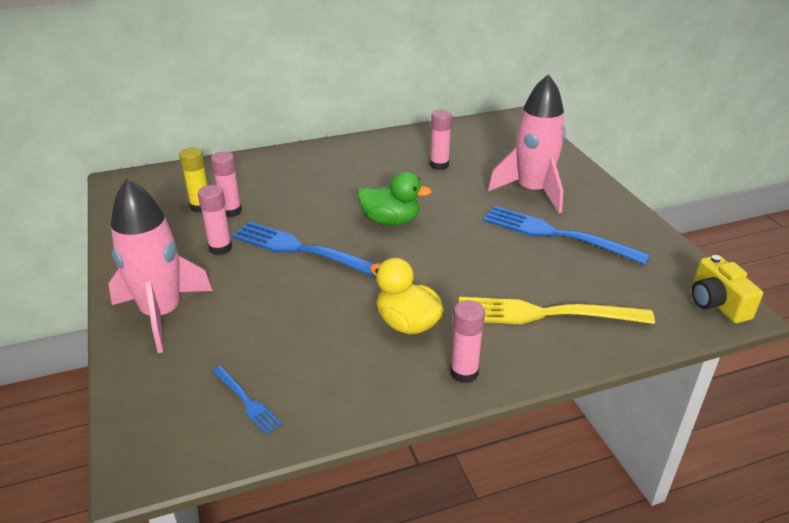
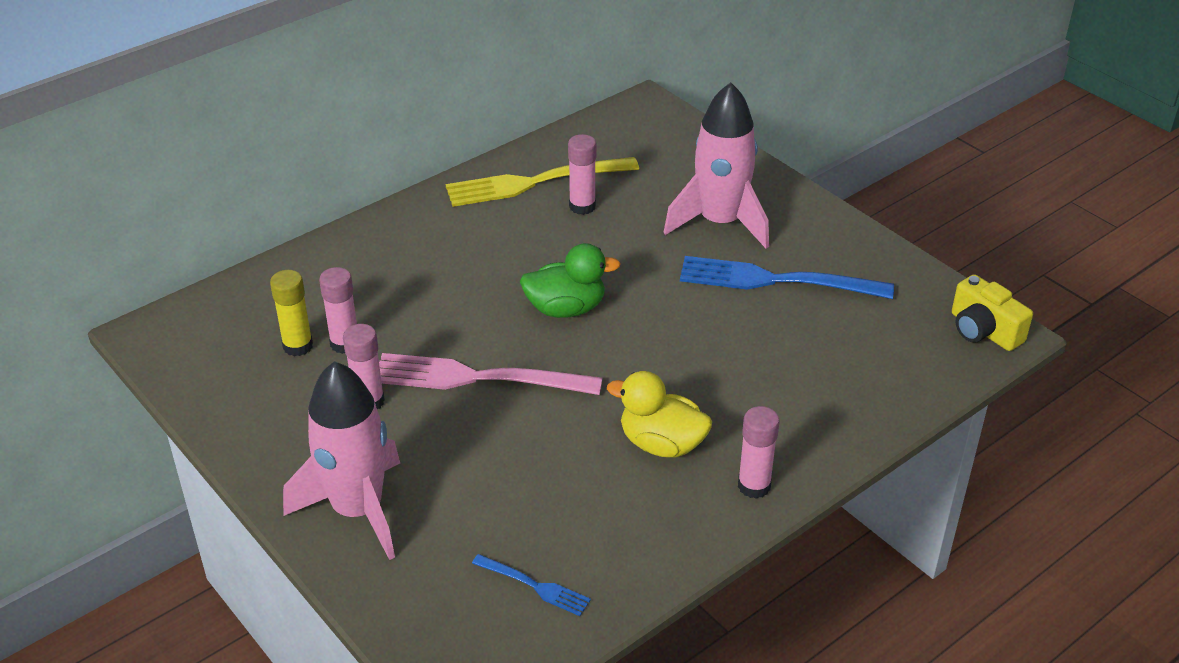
camera: 20 degrees left, 5 degrees up
blue fork [231,221,376,278] -> pink fork [379,353,602,395]
yellow fork [459,297,655,324] -> yellow fork moved to [446,157,639,207]

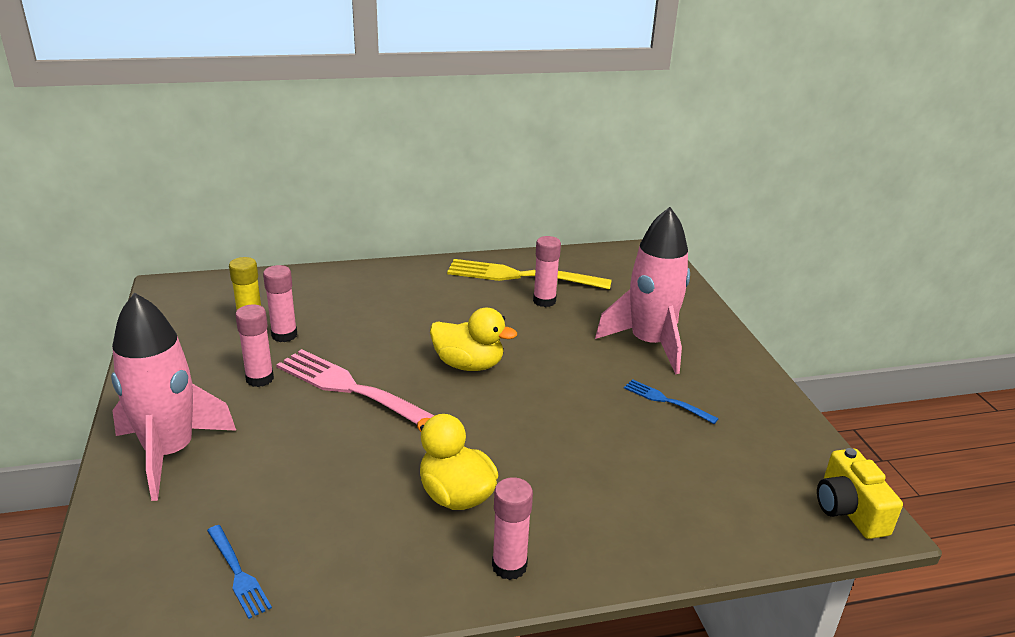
camera: 25 degrees right, 10 degrees down
green duck [520,243,621,318] -> yellow duck [430,308,517,371]
blue fork [680,256,894,299] -> blue fork [624,379,719,424], size x0.49

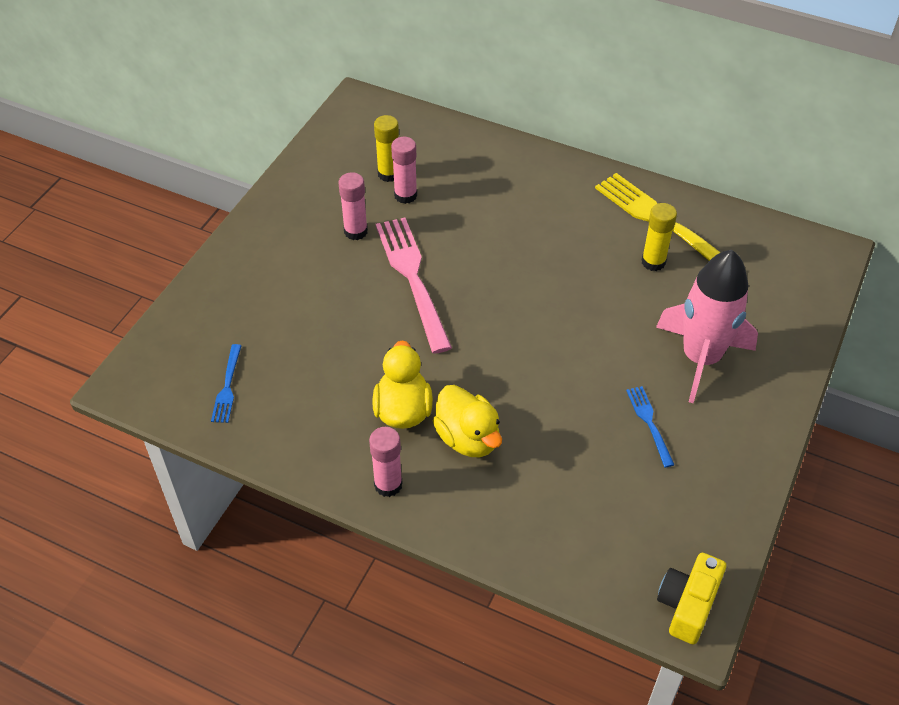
camera: 40 degrees right, 20 degrees up
pink rocket [111,292,236,501] -> none
yellow duck [430,308,517,371] -> yellow duck moved to [433,385,502,457]
pink glue stick [533,236,561,307] -> yellow glue stick [642,203,677,271]

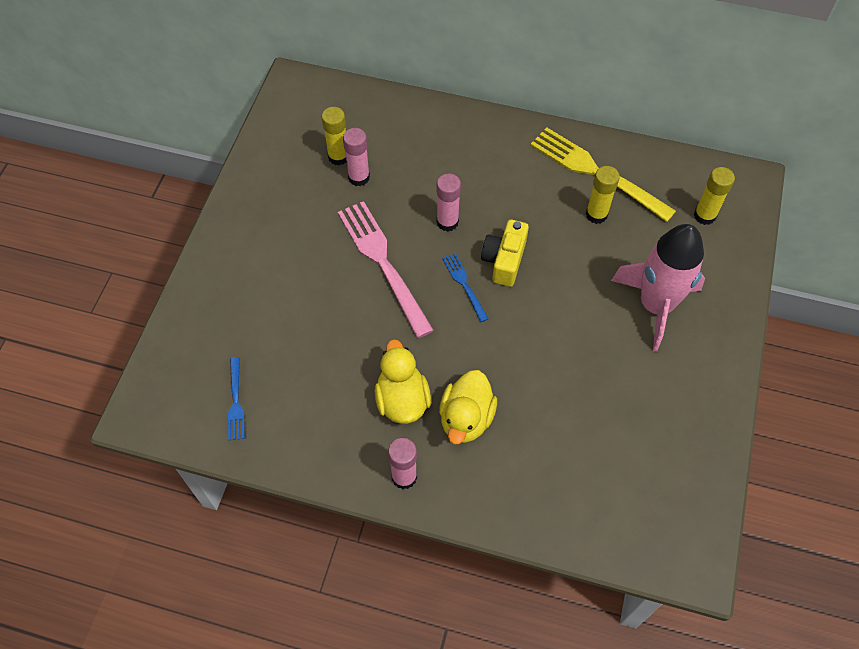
camera: 10 degrees left, 10 degrees up
pink glue stick [338,172,368,240] -> pink glue stick moved to [437,174,461,232]
yellow duck [433,385,502,457] -> yellow duck turned 60 degrees clockwise [439,370,497,444]
blue fork [626,386,674,468] -> blue fork moved to [442,253,489,322]
yellow camera [657,553,726,645] -> yellow camera moved to [481,220,529,287]
none -> yellow glue stick [694,167,735,225]

